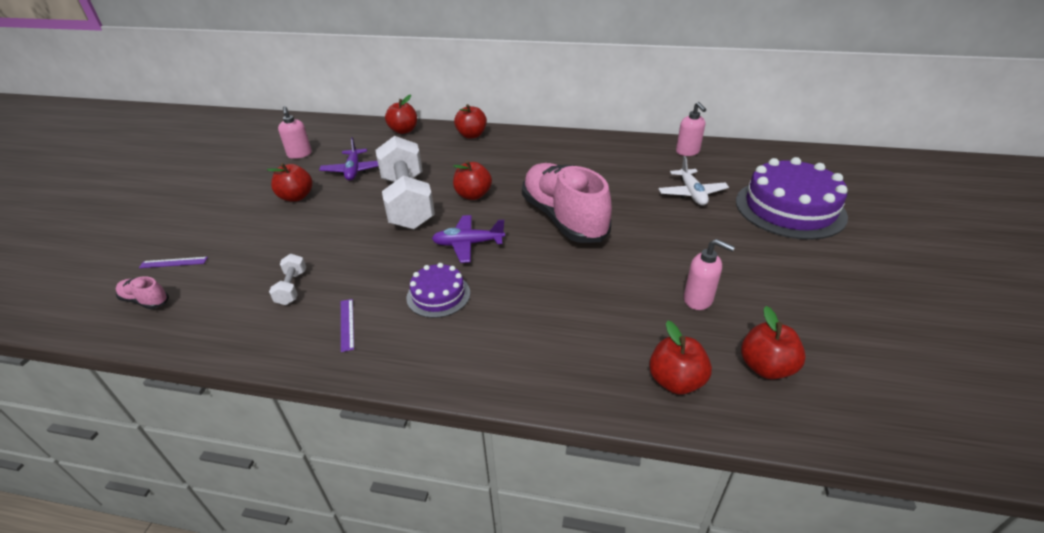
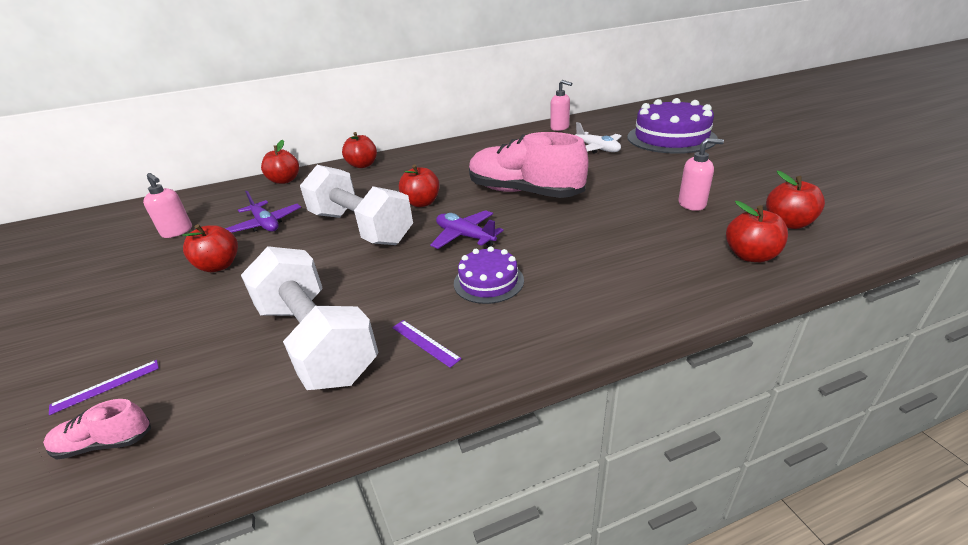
camera: 30 degrees left, 5 degrees down
white dumbbell [269,254,306,305] -> white dumbbell [241,246,378,390], size x2.43
purple plane [432,215,505,263] -> purple plane turned 75 degrees clockwise [430,210,503,249]

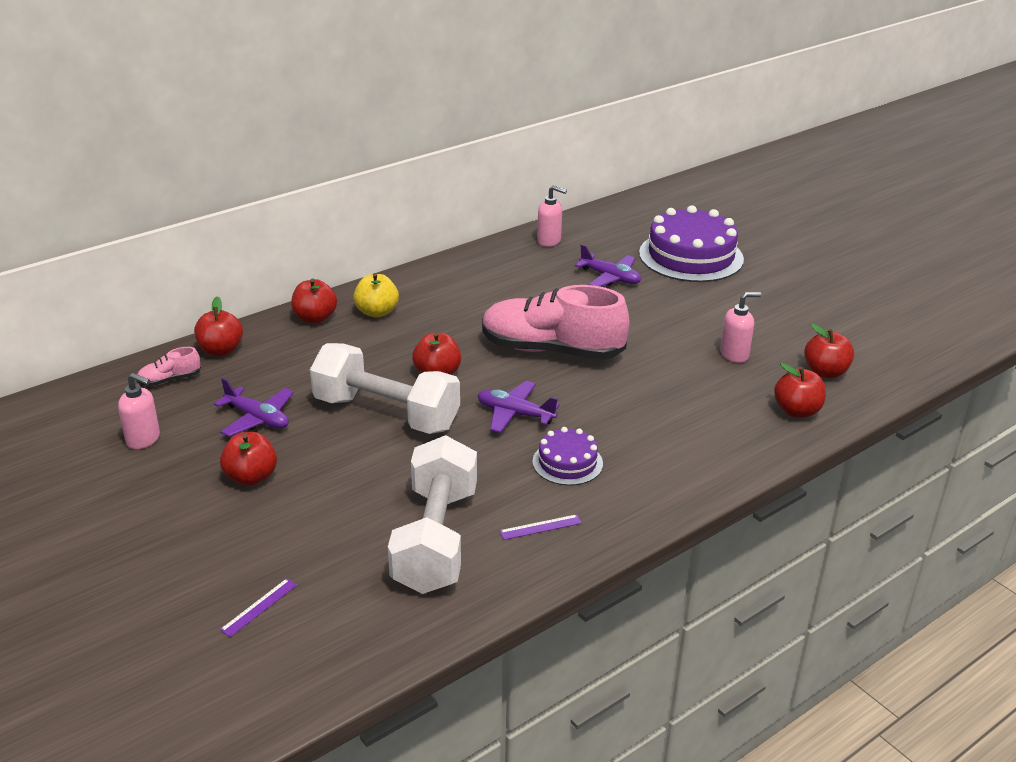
camera: 20 degrees left, 0 degrees up
pink shoe [43,399,151,460] -> pink shoe moved to [137,347,201,386]
white dumbbell [241,246,378,390] -> white dumbbell turned 60 degrees clockwise [388,435,477,594]
purple ruler [392,320,461,368] -> purple ruler turned 45 degrees counterclockwise [499,514,582,540]
white plane [576,122,622,154] -> purple plane [575,244,641,287]
none -> yellow apple [353,273,399,318]

